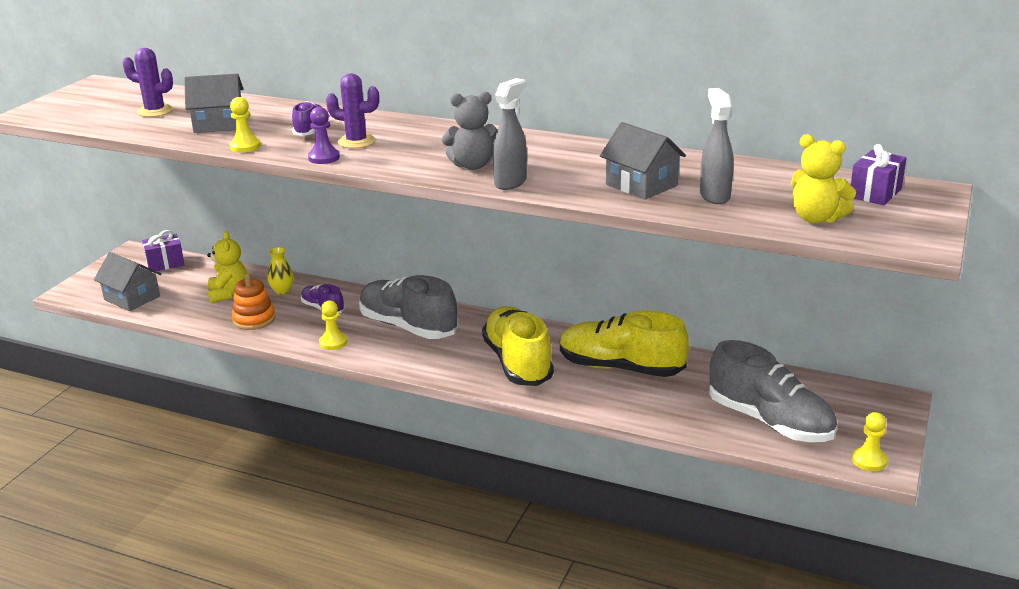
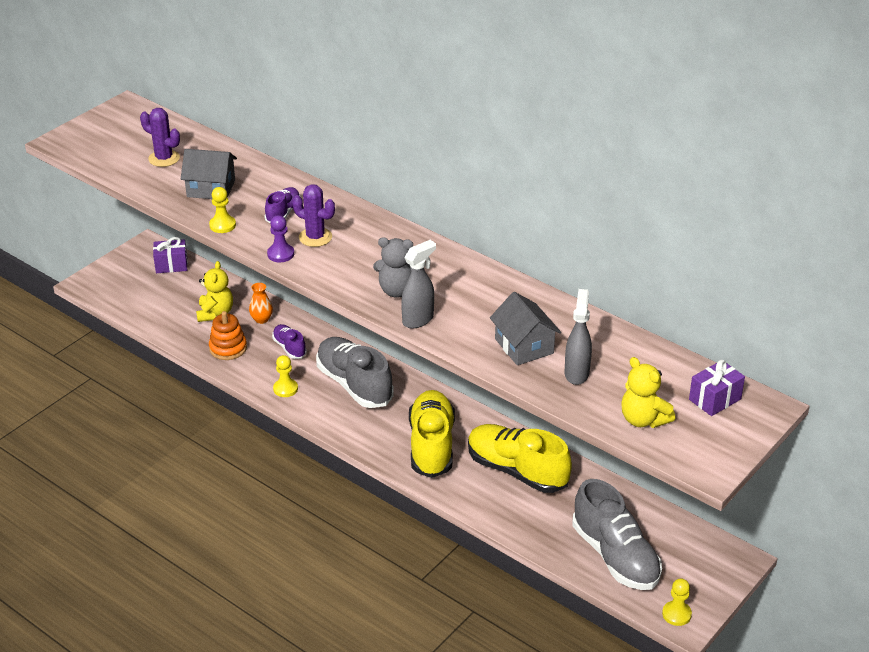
camera: 15 degrees right, 10 degrees up
grey house [94,252,161,311] -> none
yellow vase [268,247,294,295] -> orange vase [249,283,273,324]

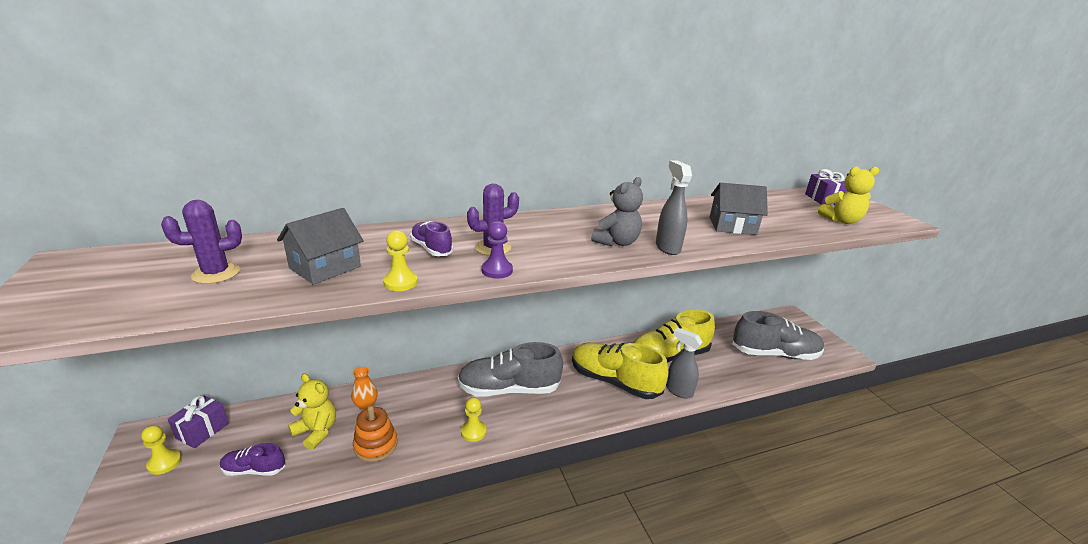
camera: 60 degrees left, 10 degrees down
purple shoe [272,324,307,359] -> purple shoe moved to [220,443,285,476]
grey spray bottle [565,289,592,385] -> grey spray bottle moved to [666,328,703,399]
yellow pawn [662,578,692,626] -> yellow pawn moved to [141,425,182,475]

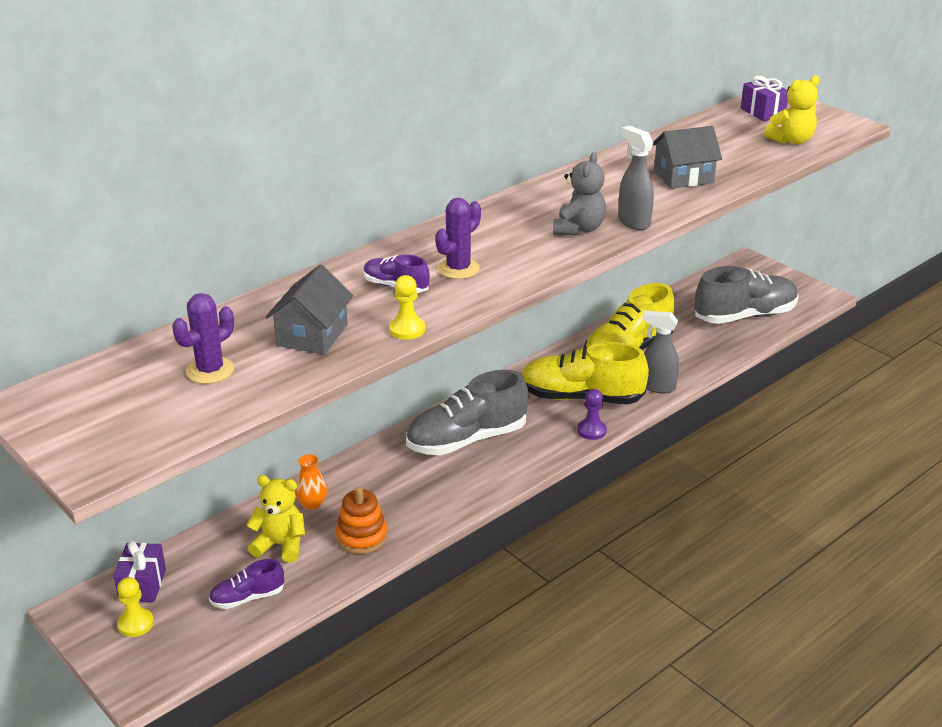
camera: 20 degrees left, 5 degrees up
yellow pawn [461,397,486,442] -> none
purple pawn [482,221,513,279] -> purple pawn moved to [577,389,607,440]

